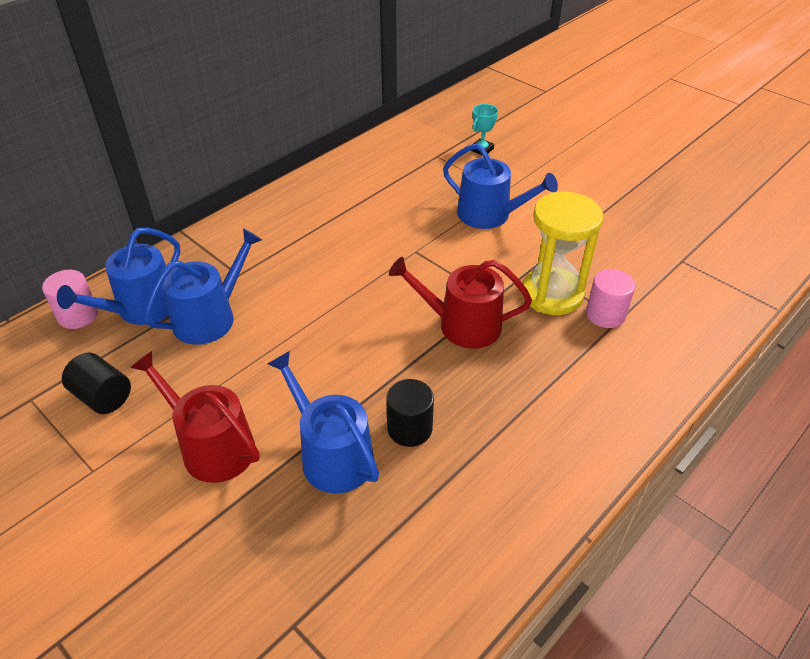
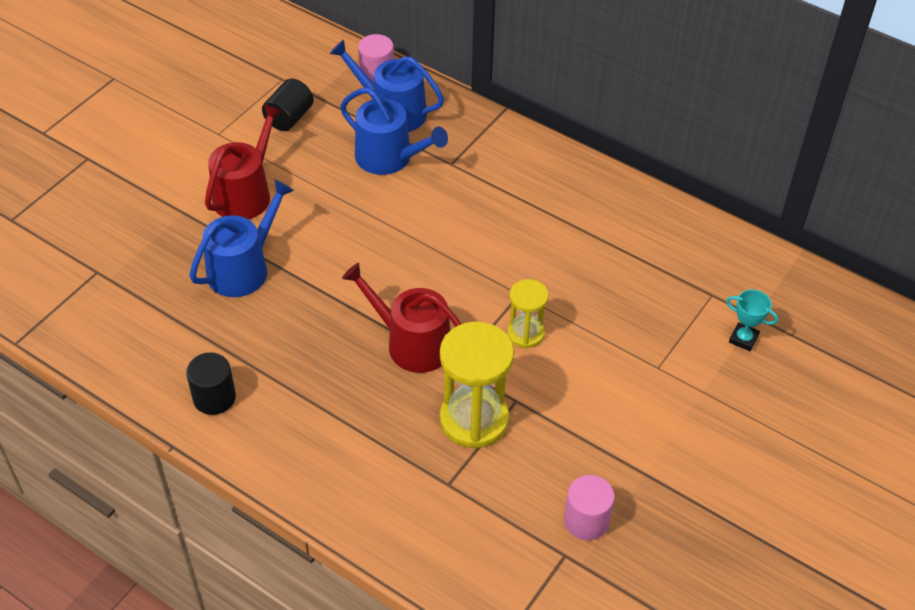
camera: 80 degrees right, 5 degrees up
black cylinder [386,379,434,447] -> black cylinder moved to [186,352,236,415]
red watering can [389,257,532,349] -> red watering can turned 60 degrees counterclockwise [342,263,461,373]
blue watering can [443,143,558,229] -> none
pink cylinder [586,269,635,328] -> pink cylinder moved to [564,475,615,540]
none -> yellow hourglass [507,279,549,348]

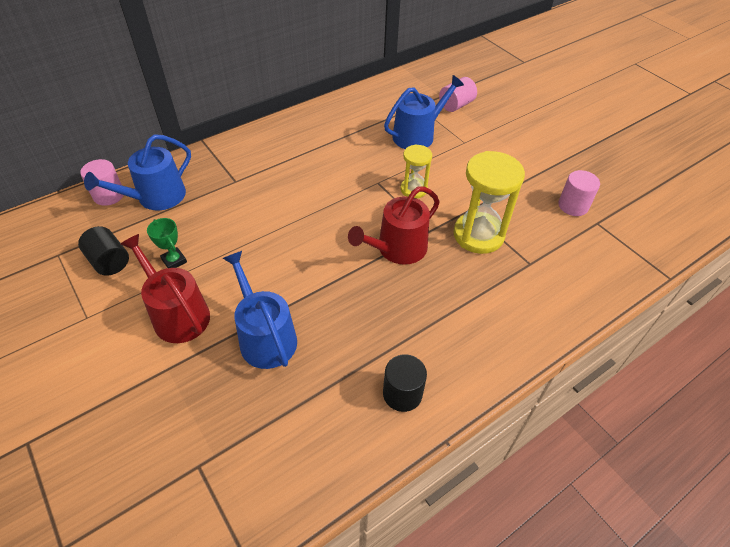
camera: 70 degrees left, 0 degrees up
blue watering can [340,88,448,175] -> blue watering can moved to [384,75,464,149]
turquoise trophy [726,289,778,351] -> pink cylinder [439,77,477,112]
none -> green trophy [147,218,187,268]

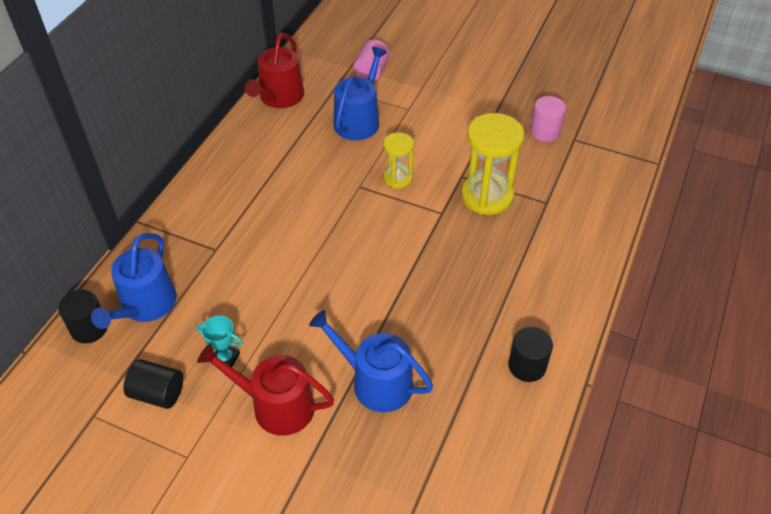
camera: 30 degrees left, 0 degrees up
pink cylinder [80,159,124,206] -> black cylinder [58,289,108,343]
green trophy [147,218,187,268] -> turquoise trophy [196,316,242,367]
red watering can [348,186,440,265] -> red watering can moved to [245,33,304,108]

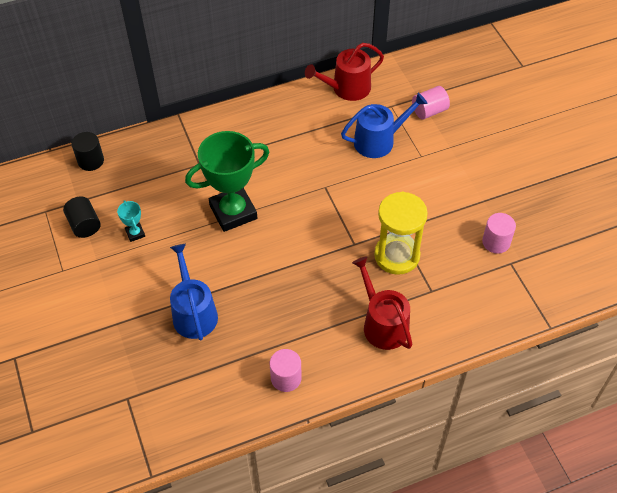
camera: 45 degrees right, 5 degrees up
blue watering can [91,233,177,329] -> none
red watering can [197,344,334,436] -> red watering can moved to [352,256,412,350]
yellow hourglass [384,132,414,189] -> none
black cylinder [508,327,553,382] -> pink cylinder [270,349,302,392]
none -> green trophy [185,131,269,232]

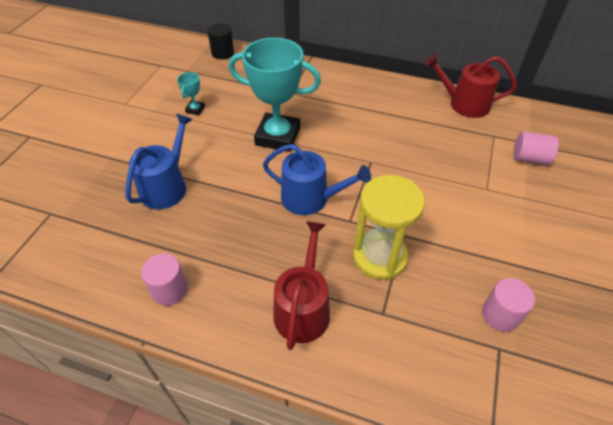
camera: 40 degrees right, 5 degrees down
black cylinder [63,196,101,238] -> none
green trophy [185,131,269,232] -> turquoise trophy [229,38,321,152]
blue watering can [341,93,427,158] -> blue watering can moved to [263,144,371,215]

